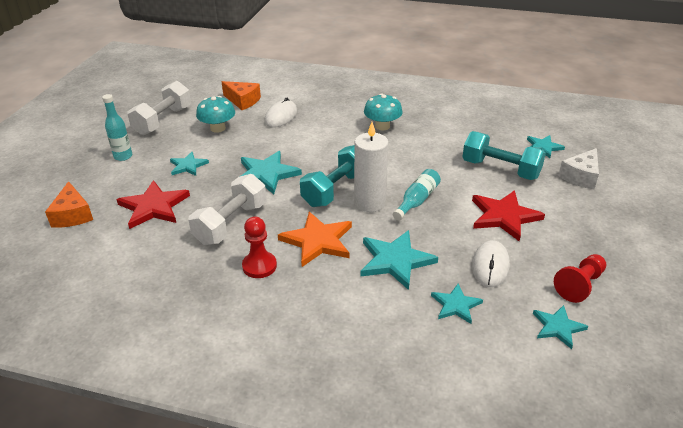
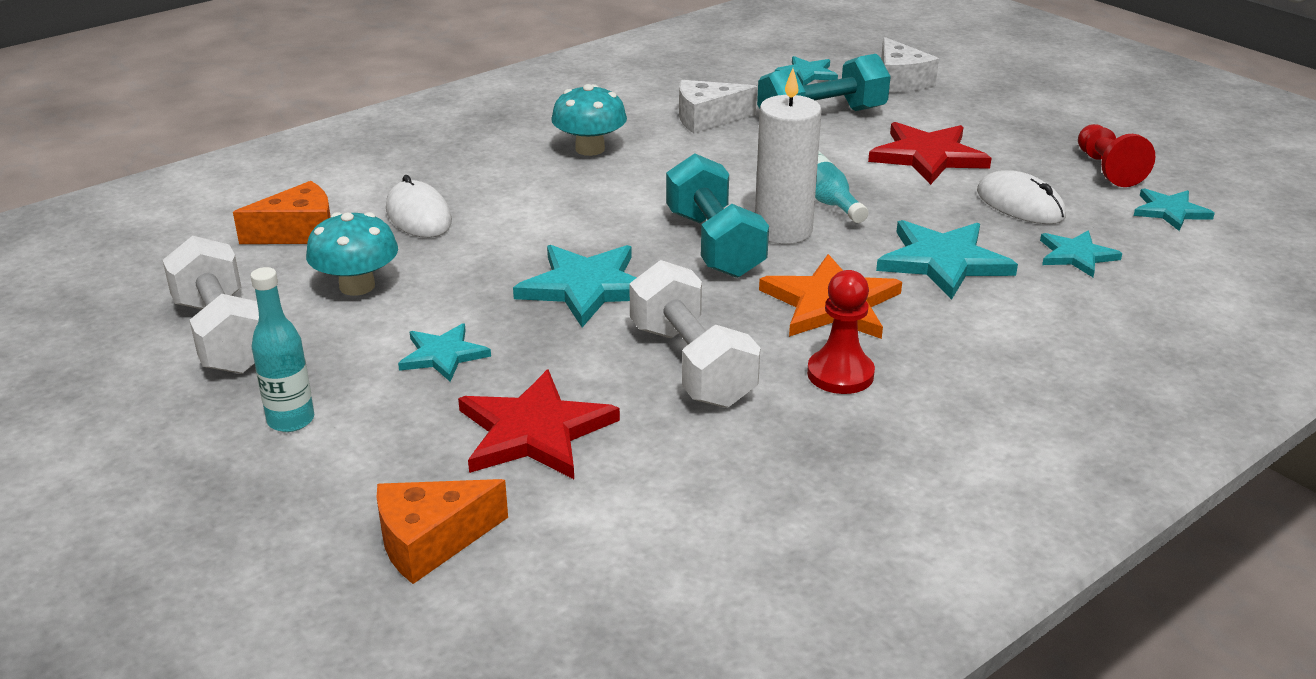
camera: 55 degrees left, 5 degrees down
orange cheese [45,181,93,228] -> orange cheese turned 135 degrees clockwise [377,479,508,584]
none -> white cheese [679,80,758,134]

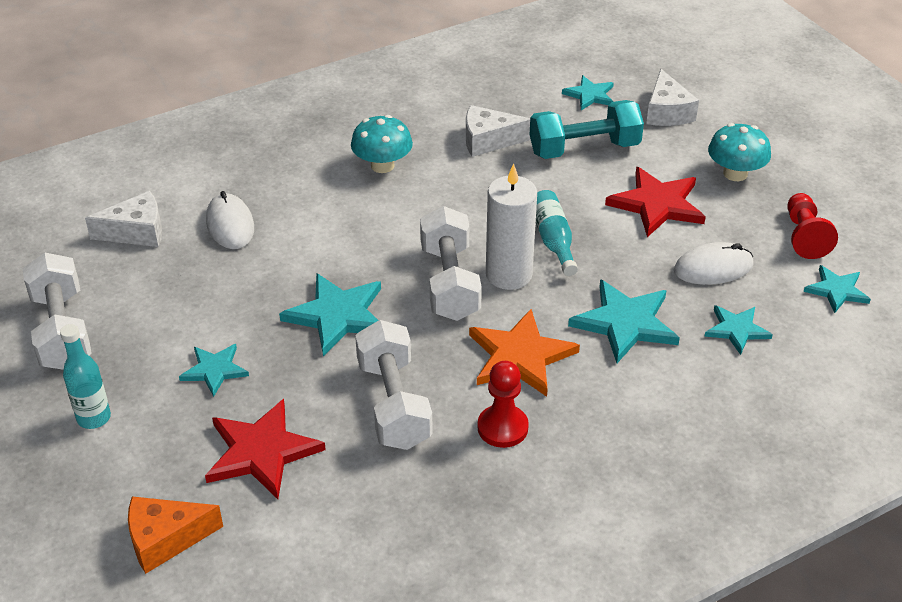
camera: 10 degrees right, 10 degrees up
orange cheese [233,181,331,244] -> white cheese [85,191,162,247]
turquoise mushroom [306,212,398,296] -> turquoise mushroom moved to [708,123,771,181]
turquoise dumbbell [666,153,769,278] -> white dumbbell [420,206,482,321]
white mouse [977,170,1066,224] -> white mouse turned 75 degrees counterclockwise [674,242,754,285]

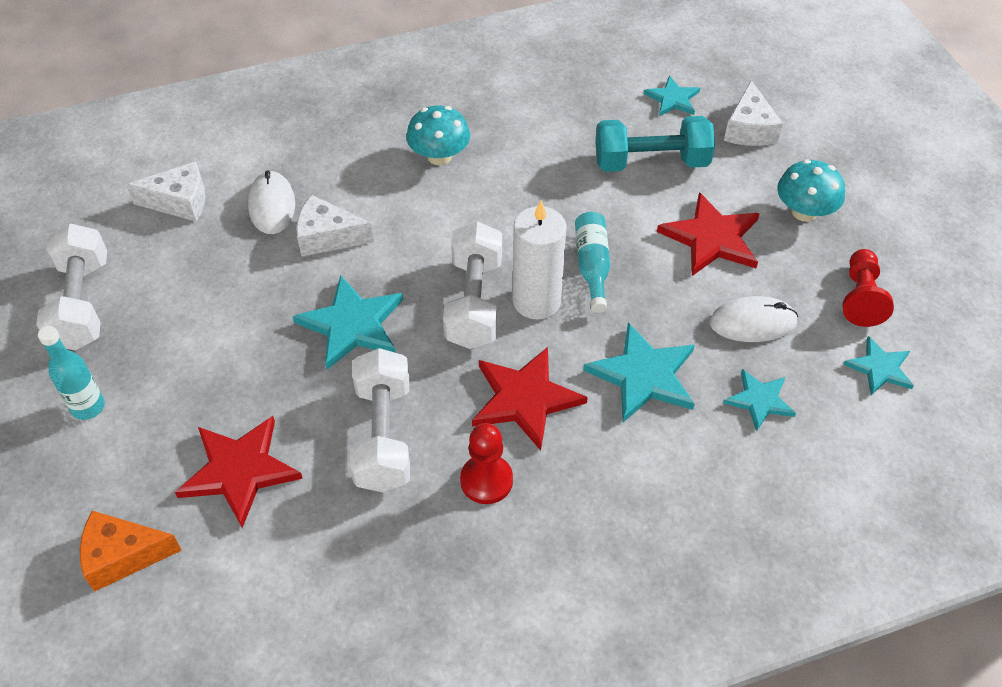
camera: 10 degrees right, 10 degrees up
turquoise star [179,344,249,397] -> none
white cheese [466,105,531,157] -> white cheese moved to [296,195,374,257]
orange star [469,309,580,397] -> red star [472,347,588,451]

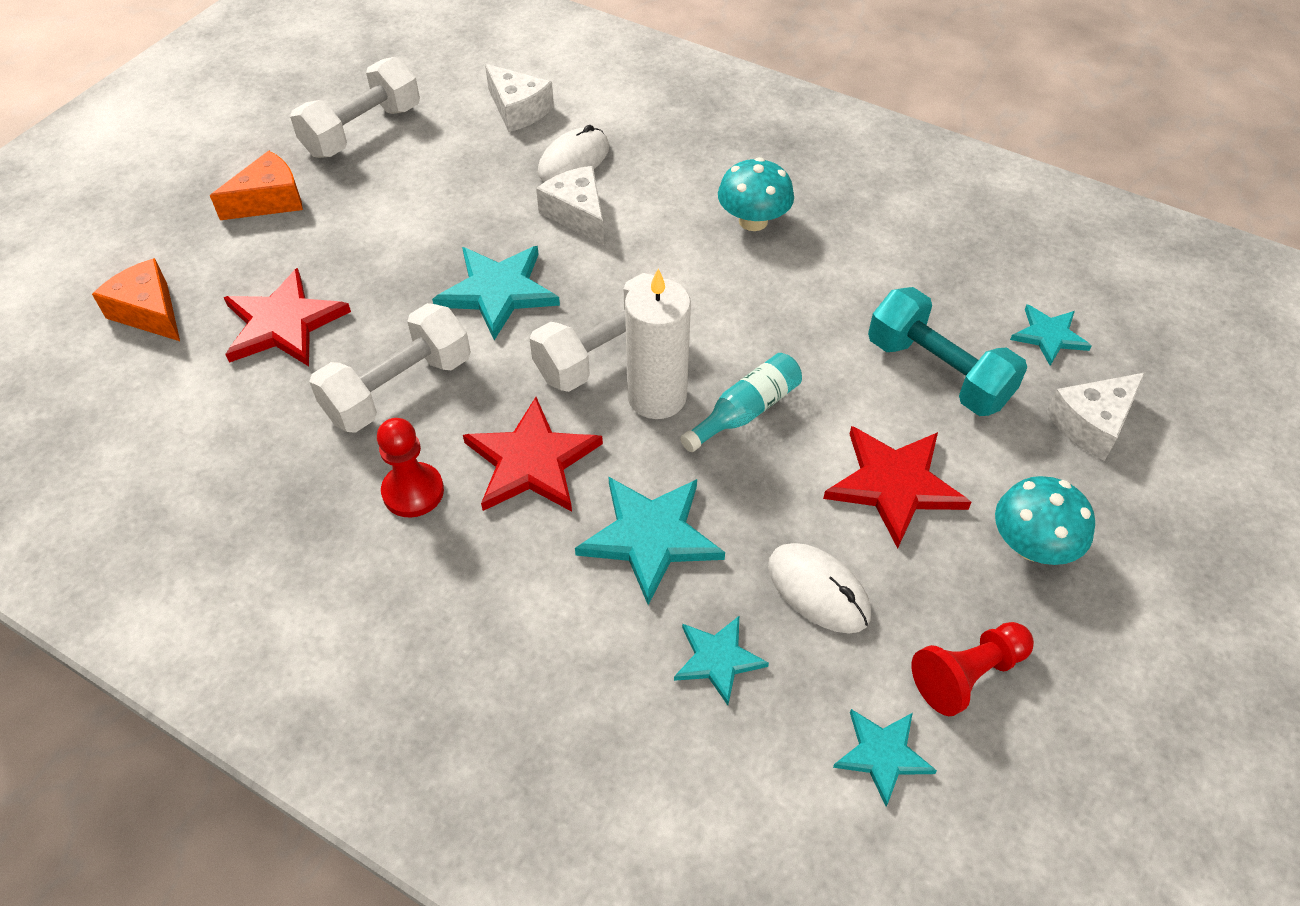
camera: 50 degrees right, 0 degrees up
turquoise bottle [38,326,105,420] -> orange cheese [210,151,303,220]

